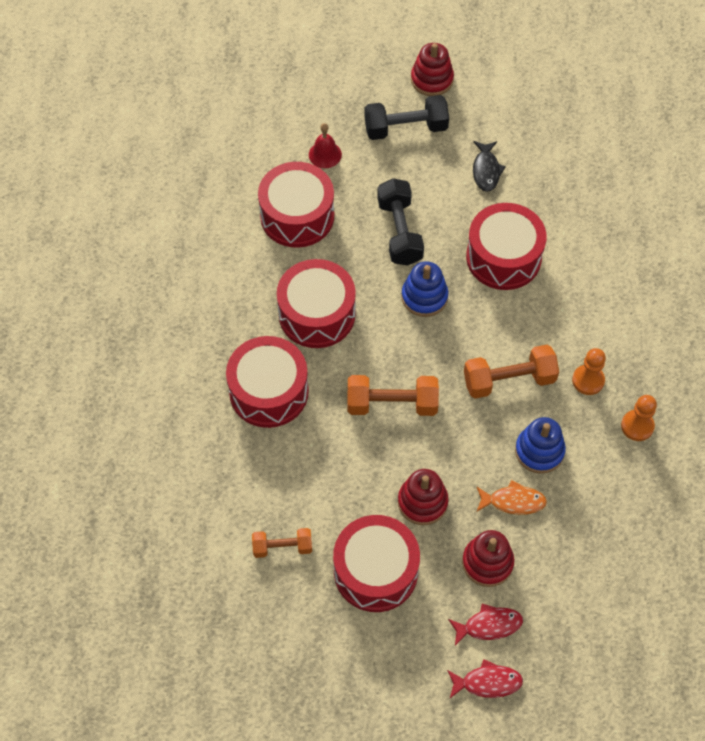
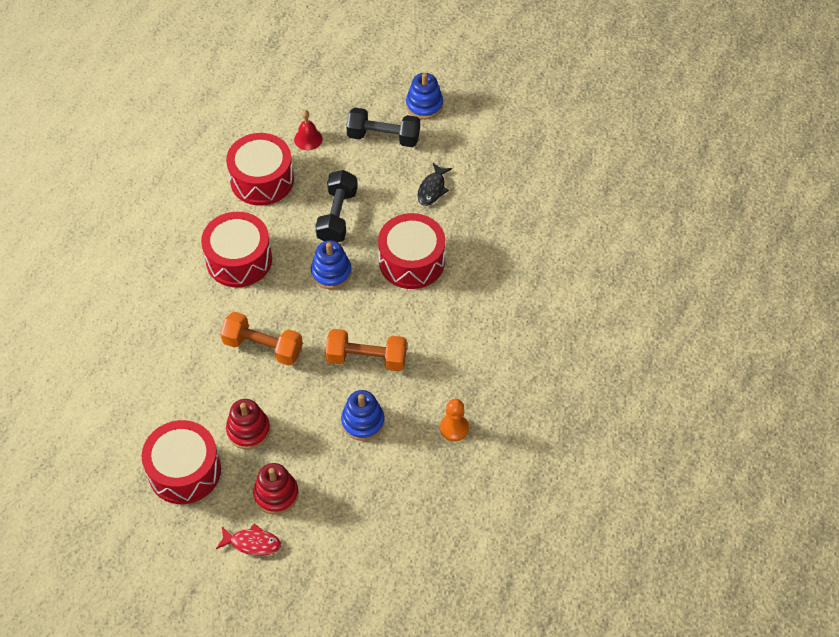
camera: 20 degrees right, 5 degrees down
red drum [226,336,309,428] -> none
orange dumbbell [252,528,312,558] -> none
red stacking toy [411,43,454,96] -> blue stacking toy [406,73,443,119]
red fish [447,659,523,698] -> none
orange fish [477,480,547,515] -> none
orange pawn [572,348,606,395] -> none

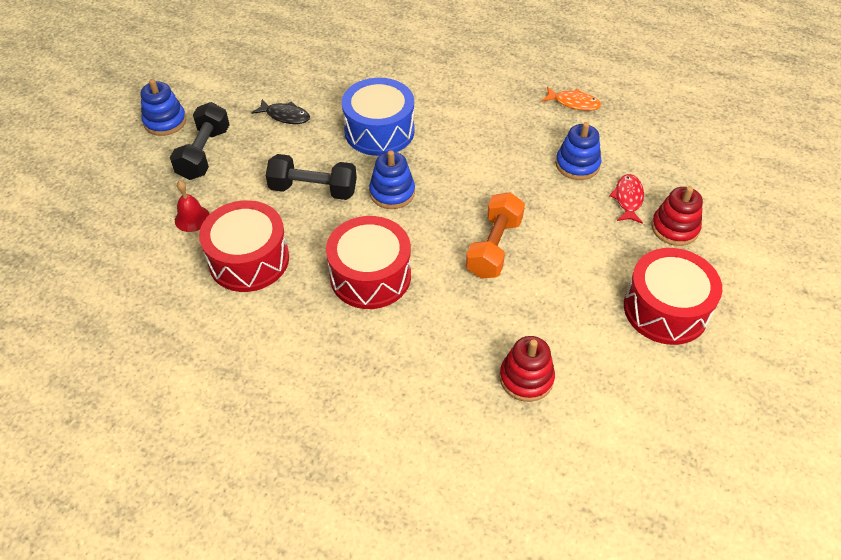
camera: 90 degrees left, 5 degrees down
red fish [216,524,281,556] -> red fish moved to [609,174,644,224]
red stacking toy [226,399,270,450] -> red stacking toy moved to [500,336,555,402]
orange dumbbell [325,329,407,371] -> none
red drum [378,213,445,289] -> blue drum [342,78,415,156]
orange pawn [440,399,469,442] -> orange fish [542,87,601,111]

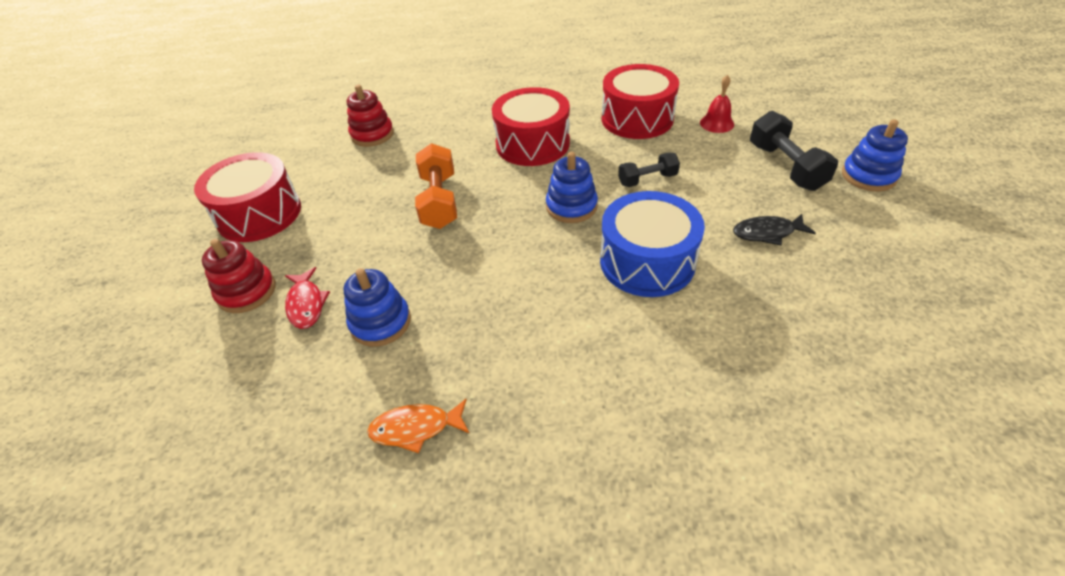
camera: 155 degrees right, 5 degrees down
black dumbbell [266,154,357,200] -> black dumbbell [618,152,680,187], size x0.62

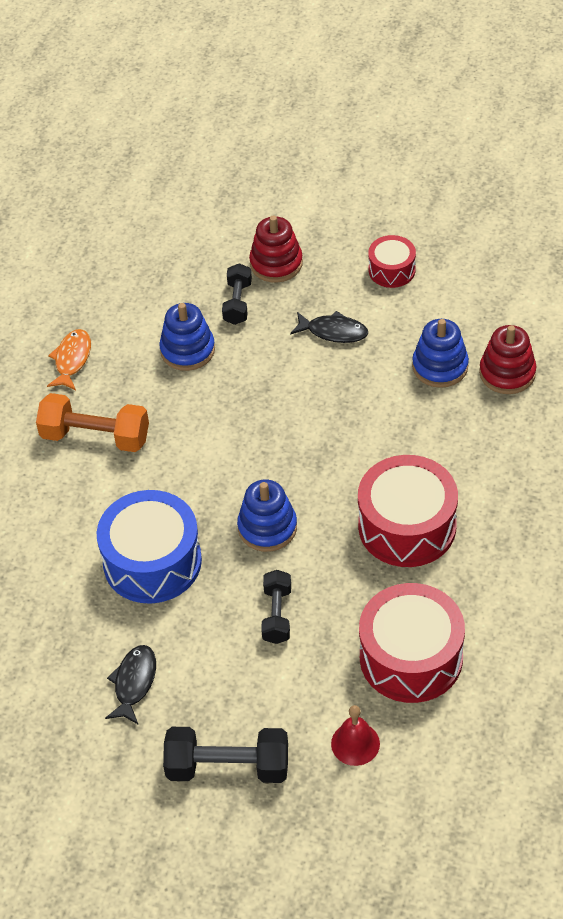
camera: 110 degrees right, 5 degrees up
red drum [194,152,301,242] -> red drum [368,235,416,288], size x0.54
red fish [285,267,330,329] -> black dumbbell [222,263,252,325]
orange dumbbell [415,143,457,229] -> orange dumbbell moved to [36,393,149,452]
blue stacking toy [842,119,908,191] -> blue stacking toy moved to [412,319,469,388]
none -> black fish [290,311,368,343]

